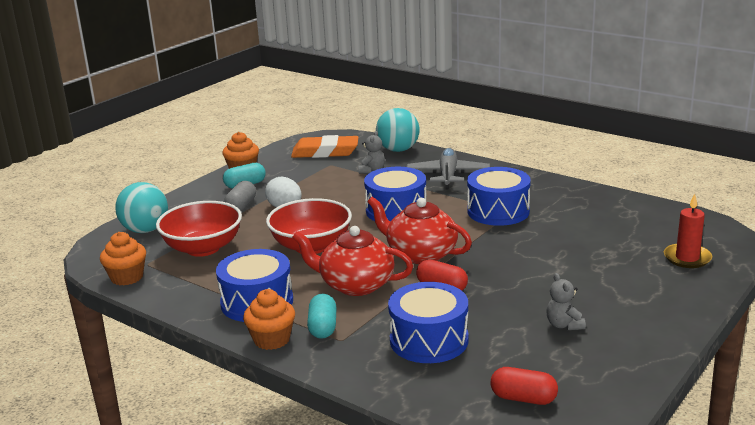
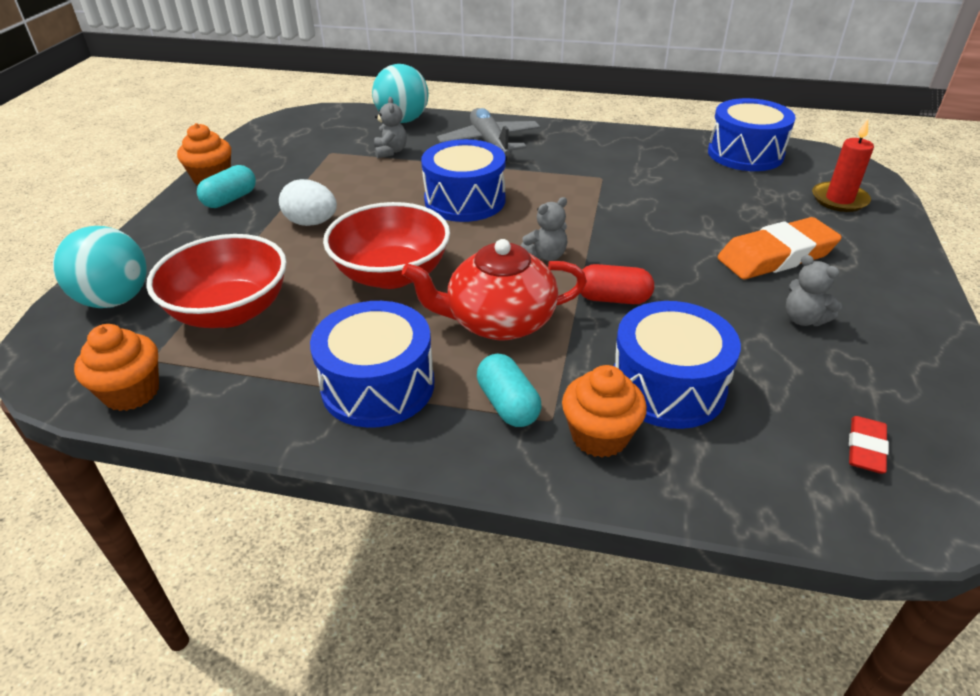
camera: 25 degrees left, 15 degrees up
grey capsule [224,181,256,211] -> none
orange cupcake [243,289,295,350] -> orange cupcake moved to [562,365,647,458]
orange eraser [291,135,358,158] -> orange eraser moved to [717,217,842,279]
red teapot [367,197,472,264] -> grey teddy bear [521,197,567,261]
blue drum [467,167,531,226] -> blue drum moved to [708,98,796,171]
red capsule [490,367,558,405] -> red eraser [849,416,889,474]

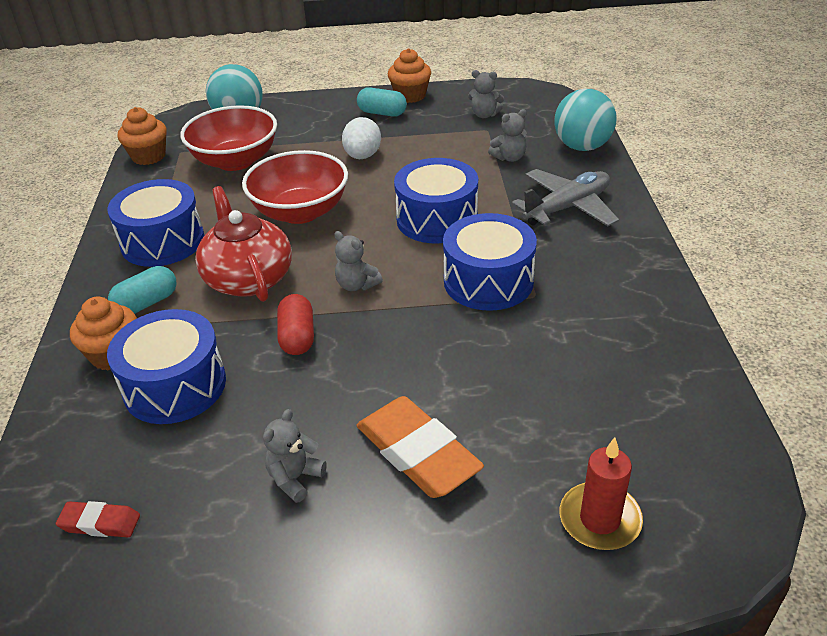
camera: 75 degrees right, 0 degrees up
blue drum [708,98,796,171] -> blue drum moved to [443,213,537,311]
none -> grey teddy bear [468,70,504,118]

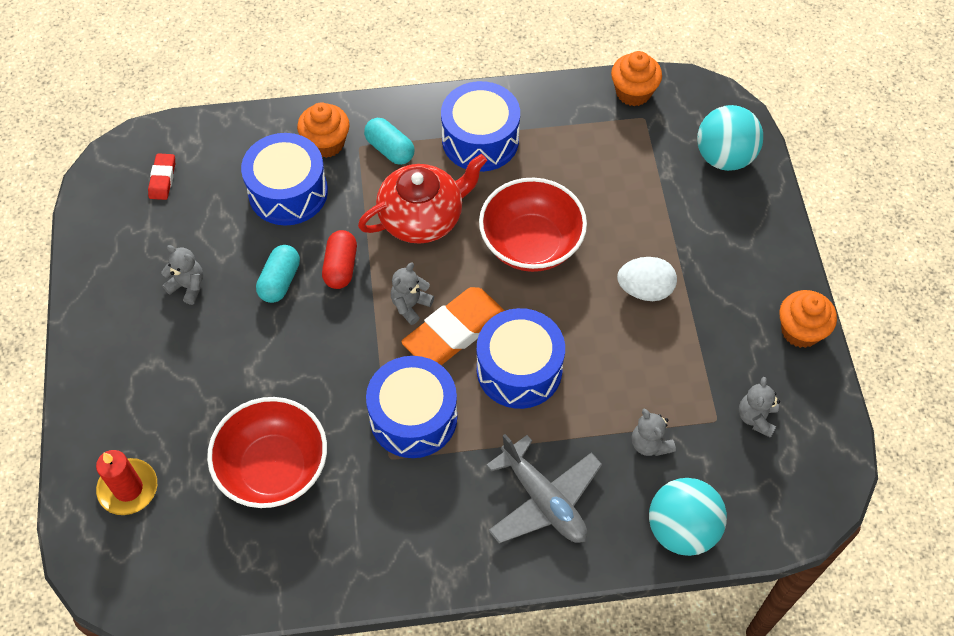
camera: 85 degrees right, 20 degrees up
red bowl [180,105,277,171] -> red bowl moved to [207,397,327,508]
red capsule [277,294,314,355] -> red capsule turned 75 degrees counterclockwise [322,230,357,289]
turquoise capsule [357,87,407,116] -> turquoise capsule moved to [256,245,300,303]
orange eraser [357,396,484,498] -> orange eraser moved to [401,287,505,365]

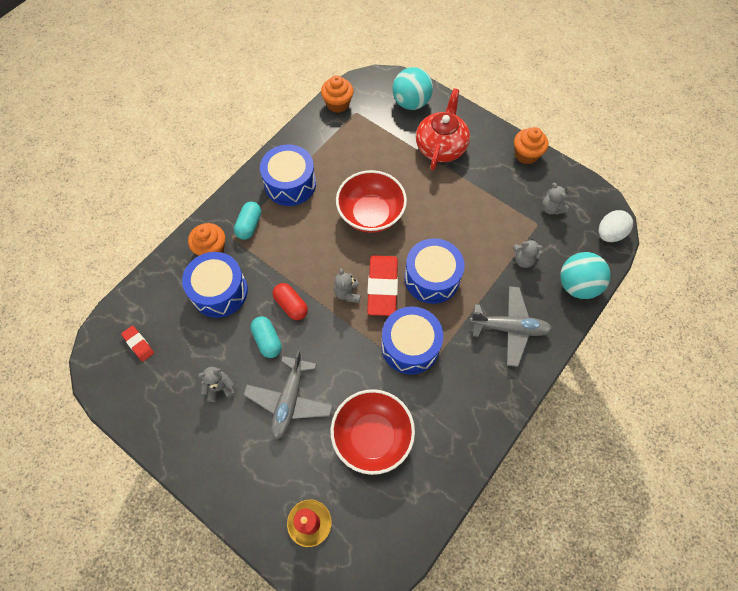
camera: 45 degrees left, 5 degrees up
red teapot [358,154,487,244] -> red teapot moved to [416,88,470,170]
turquoise capsule [364,118,414,165] -> turquoise capsule turned 75 degrees counterclockwise [234,202,261,240]
orange eraser [401,287,505,365] -> red eraser [367,255,398,316]
white egg [617,257,677,301] -> white egg moved to [599,210,633,242]
none -> grey plane [243,350,333,439]

